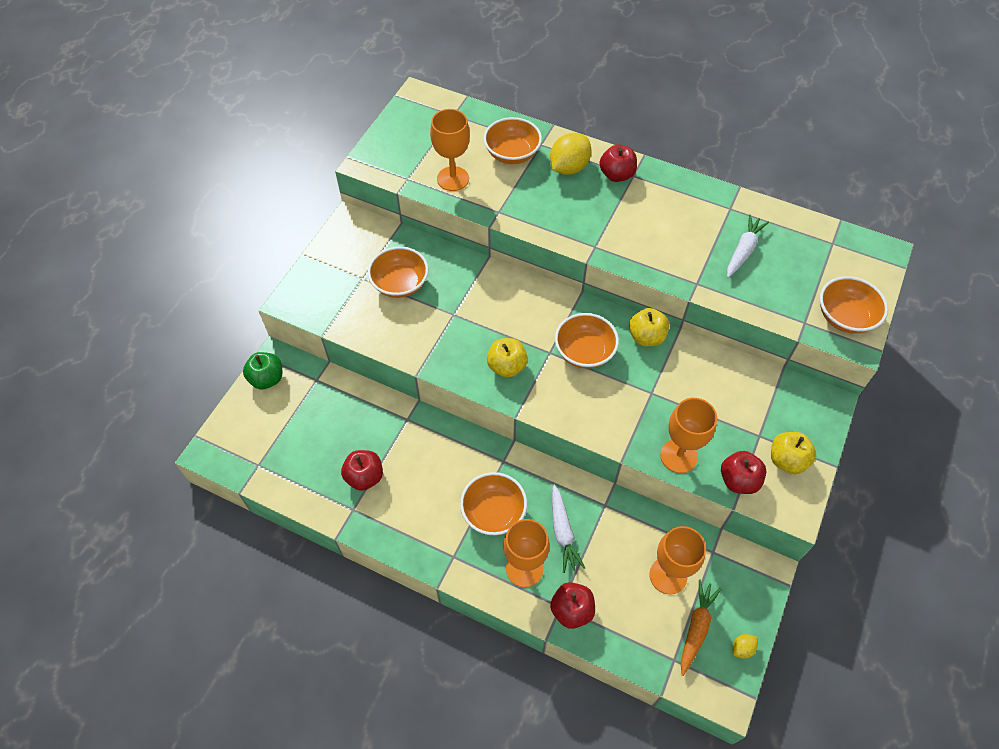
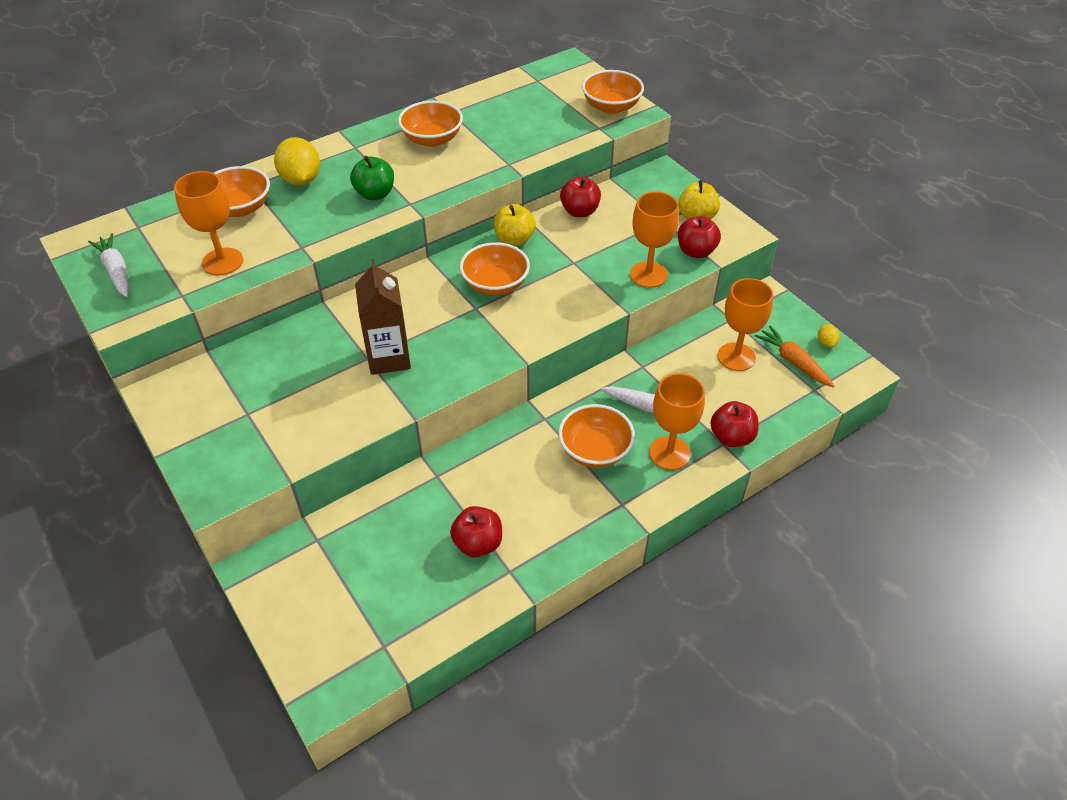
camera: 60 degrees left, 10 degrees down
green apple [243,352,282,390] -> green apple moved to [350,156,394,200]
orange bowl [367,247,428,298] -> orange bowl moved to [398,101,463,147]
yellow apple [487,338,528,378] -> none
red apple [599,144,637,182] -> red apple moved to [560,177,601,217]
white carrot [727,214,769,278] -> white carrot moved to [88,233,128,297]
none -> brown carton [355,259,411,375]

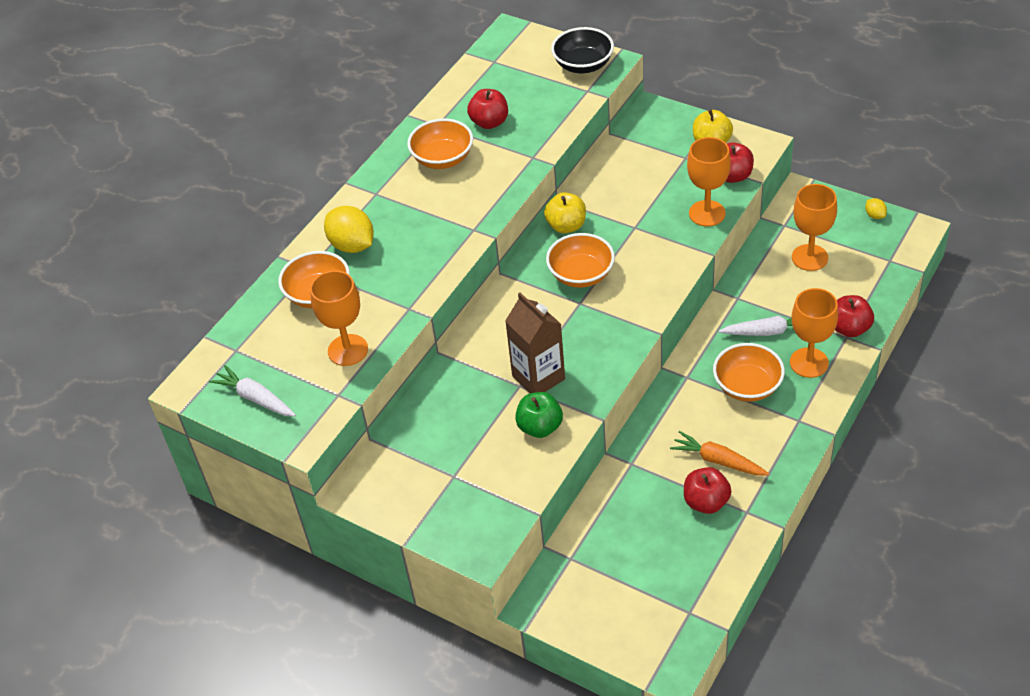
camera: 20 degrees left, 0 degrees up
green apple [350,156,394,200] -> green apple moved to [515,392,563,438]
red apple [560,177,601,217] -> red apple moved to [467,89,508,129]
orange bowl [582,70,644,114] -> black bowl [551,27,614,73]
orange carrot [755,326,835,388] -> orange carrot moved to [670,431,769,476]

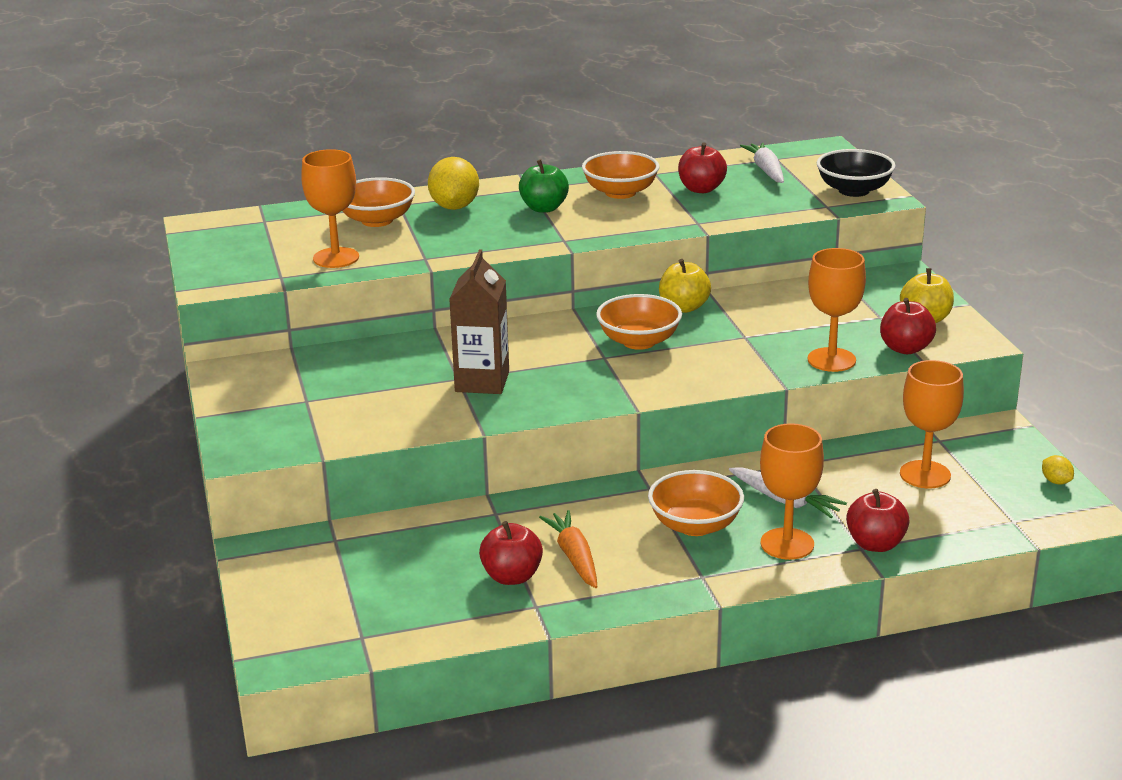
camera: 40 degrees right, 20 degrees down
white carrot [209,365,296,417] -> white carrot moved to [740,143,784,183]
green apple [515,392,563,438] -> green apple moved to [519,159,569,213]
yellow lemon [865,198,887,219] -> yellow lemon turned 45 degrees counterclockwise [1042,455,1074,485]

